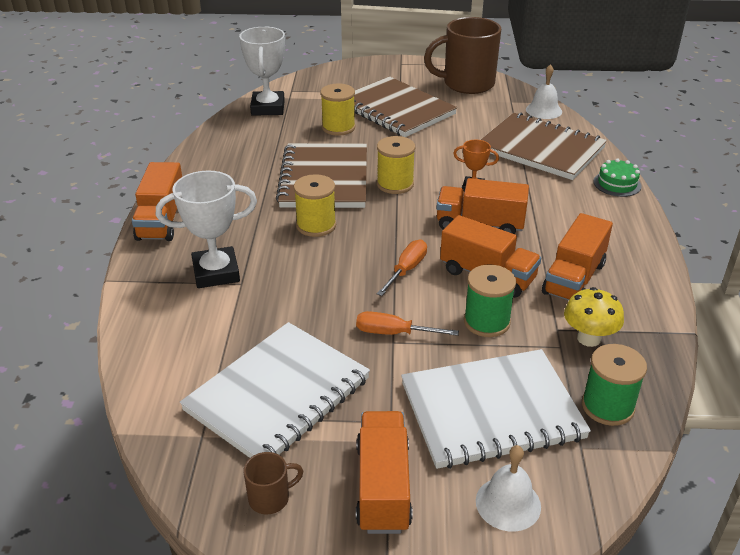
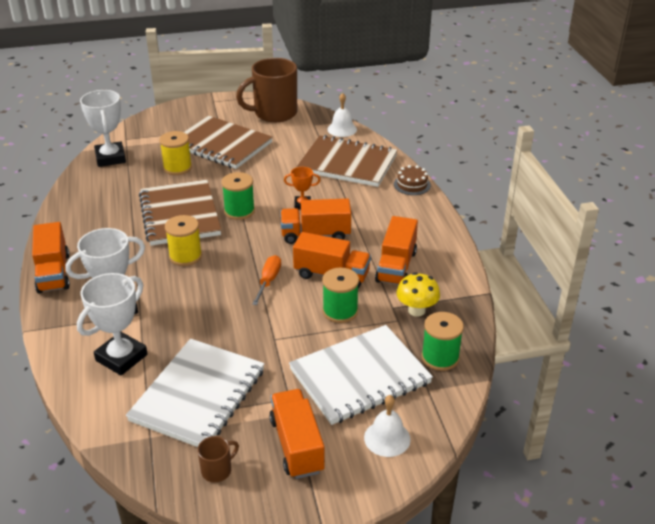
camera: 15 degrees left, 0 degrees up
orange screwdriver [356,311,459,336] -> none
yellow spool [377,136,415,194] -> green spool [221,172,255,220]
green cake [593,158,642,197] -> brown cake [394,165,431,195]
none -> white trophy [77,273,148,376]

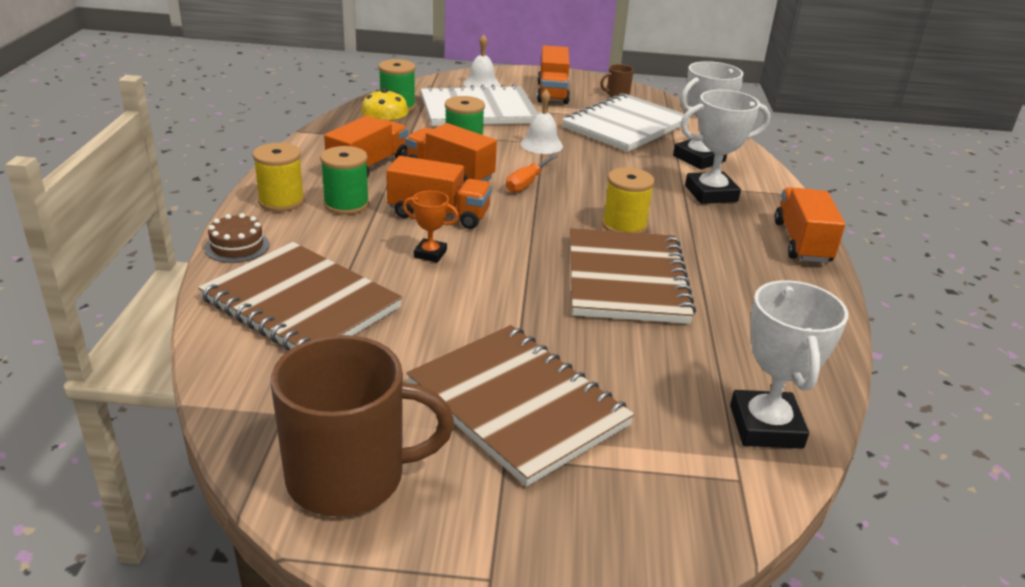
camera: 165 degrees left, 5 degrees down
yellow spool [159,131,192,175] -> yellow spool moved to [253,143,305,212]
green spool [221,172,255,220] -> green spool moved to [320,146,369,215]
white bell [327,93,357,137] -> white bell moved to [520,89,563,154]

